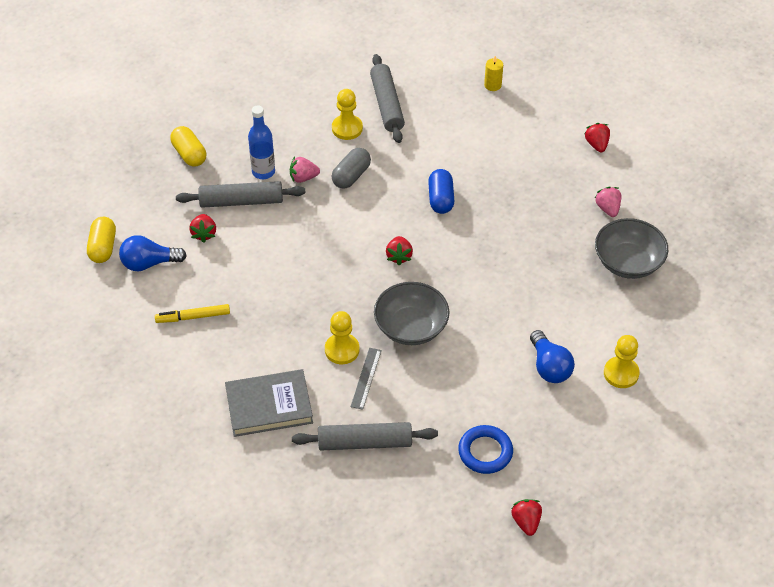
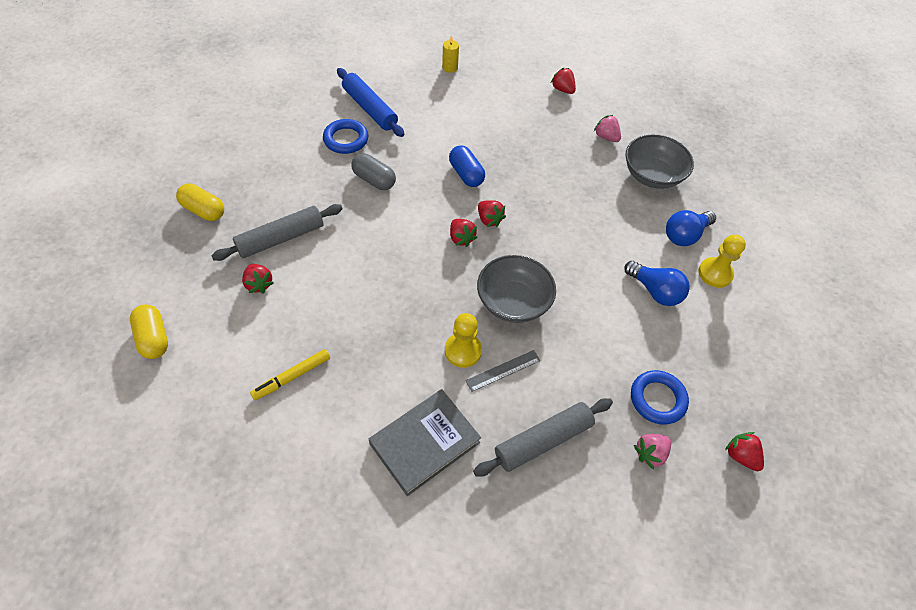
camera: 30 degrees left, 5 degrees up
blue light bulb [119,235,187,271] -> blue light bulb moved to [666,210,716,246]
blue bottle [248,106,275,179] -> none
pink strawberry [290,157,320,183] -> pink strawberry moved to [634,434,671,470]
yellow pawn [332,89,363,140] -> blue ring [323,119,368,154]
grey capsule [332,148,371,189] -> grey capsule turned 60 degrees counterclockwise [351,153,396,190]
grey ruler [350,348,382,410] -> grey ruler turned 75 degrees clockwise [465,350,541,392]
grey rolling pin [370,54,405,143] -> blue rolling pin [337,68,404,137]
none -> red strawberry [478,200,506,227]

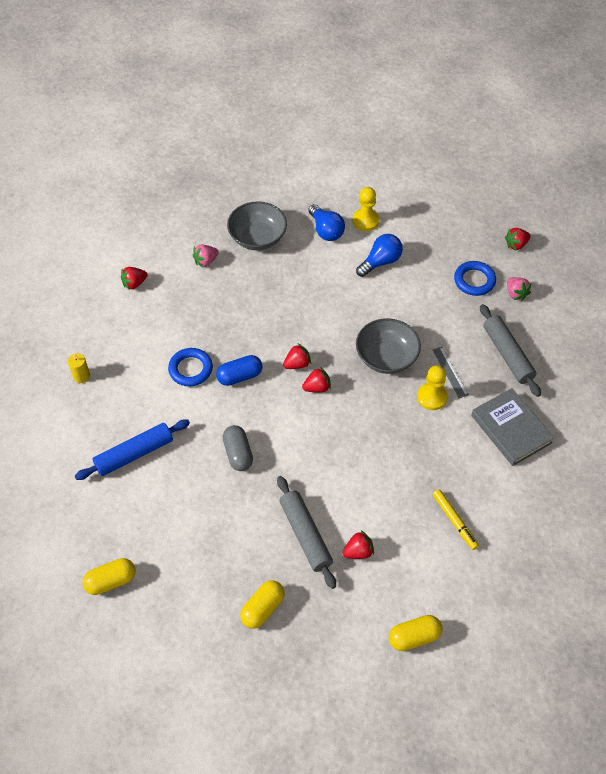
camera: 80 degrees left, 0 degrees up
blue ring [323,119,368,154] -> blue ring moved to [168,348,213,386]
grey capsule [351,153,396,190] -> grey capsule turned 60 degrees counterclockwise [223,425,253,471]
none -> yellow capsule [82,558,136,595]

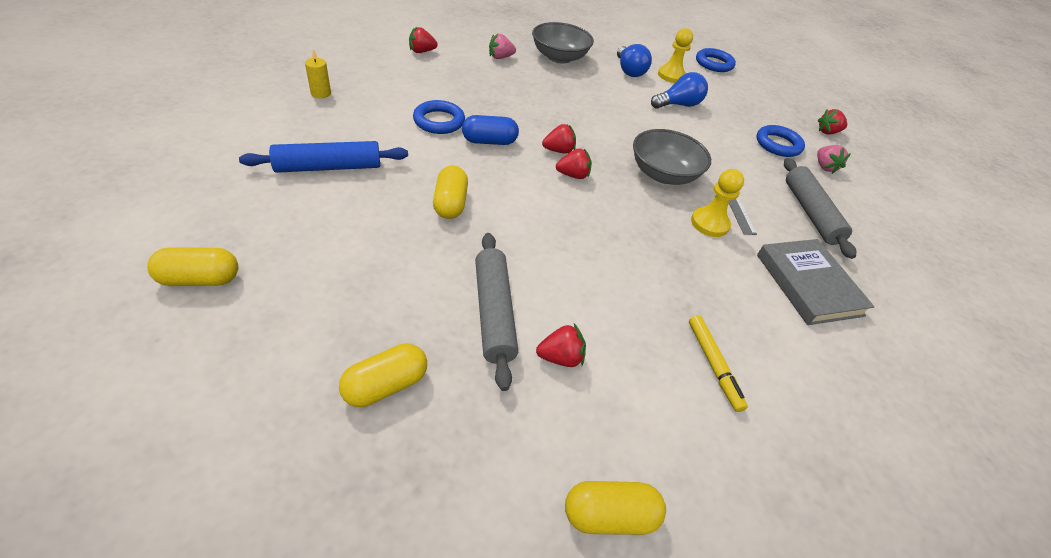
camera: 10 degrees right, 10 degrees down
grey capsule [223,425,253,471] -> yellow capsule [433,165,468,219]
none -> blue ring [696,48,736,72]

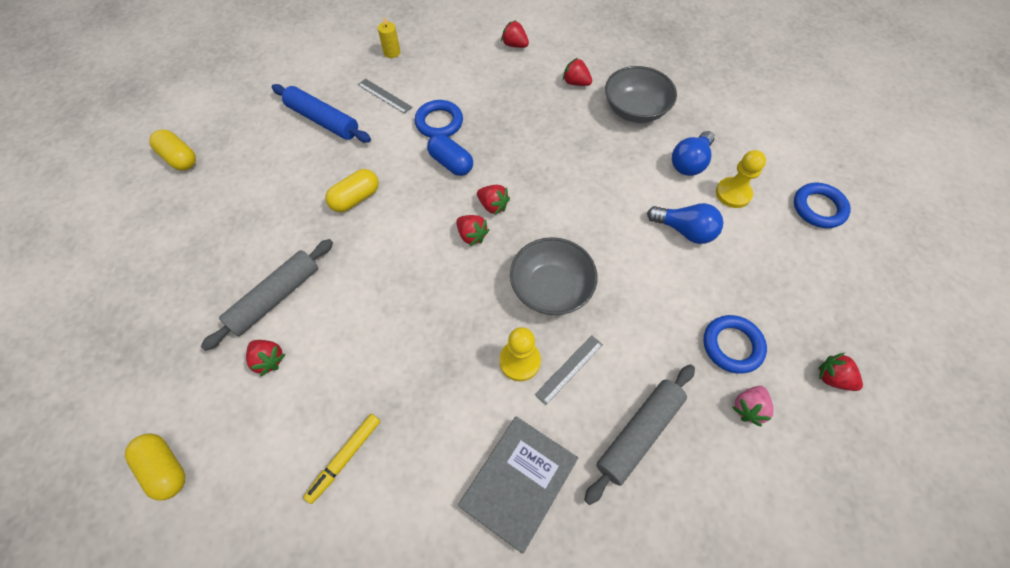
camera: 55 degrees right, 15 degrees up
yellow capsule [339,343,427,407] -> none
pink strawberry [489,34,516,59] -> red strawberry [563,58,592,86]
none -> grey ruler [358,78,412,114]

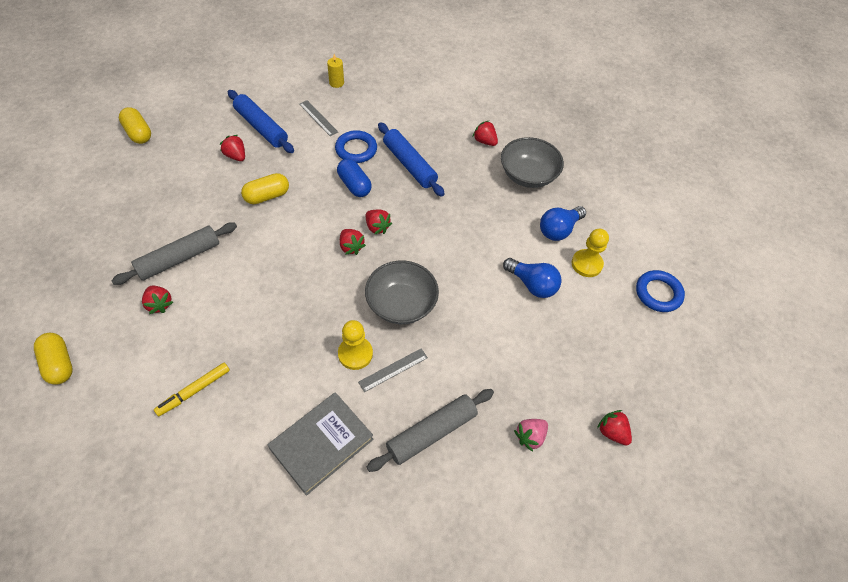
camera: 10 degrees right, 5 degrees down
red strawberry [501,20,529,48] -> red strawberry moved to [220,135,245,161]
blue ring [703,315,767,374] -> none
none -> blue rolling pin [378,122,445,197]

